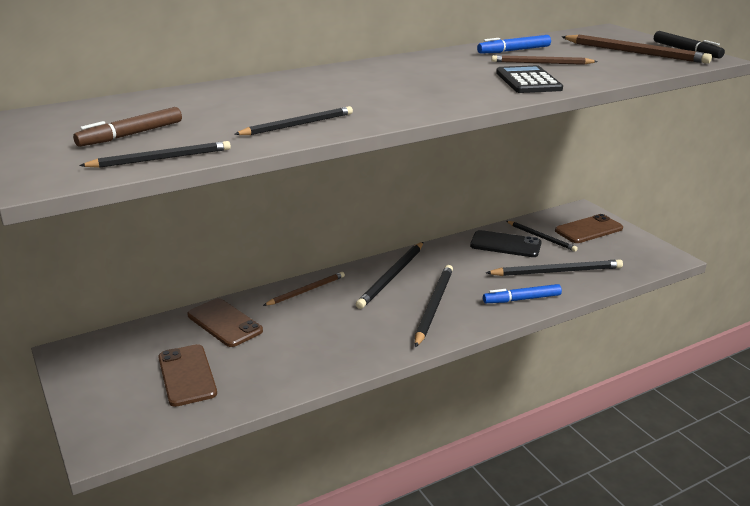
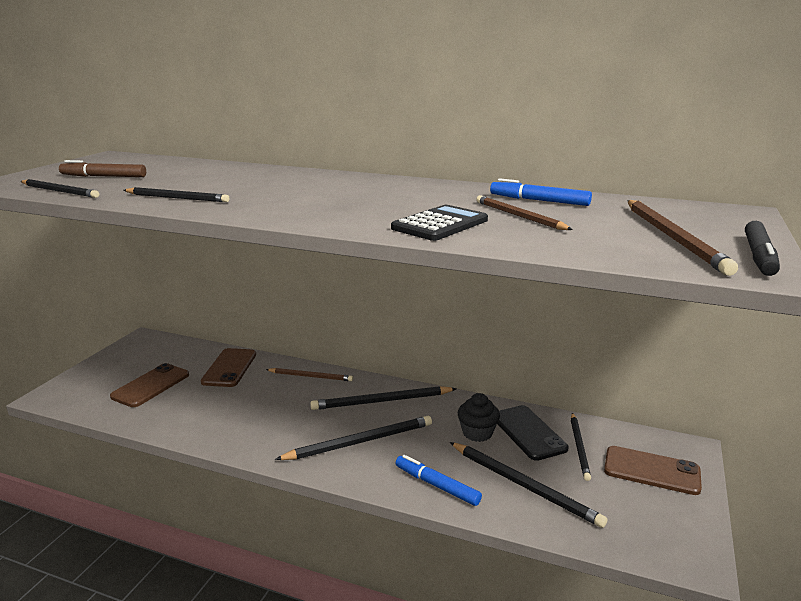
camera: 50 degrees right, 5 degrees down
none -> black cupcake [458,393,500,442]

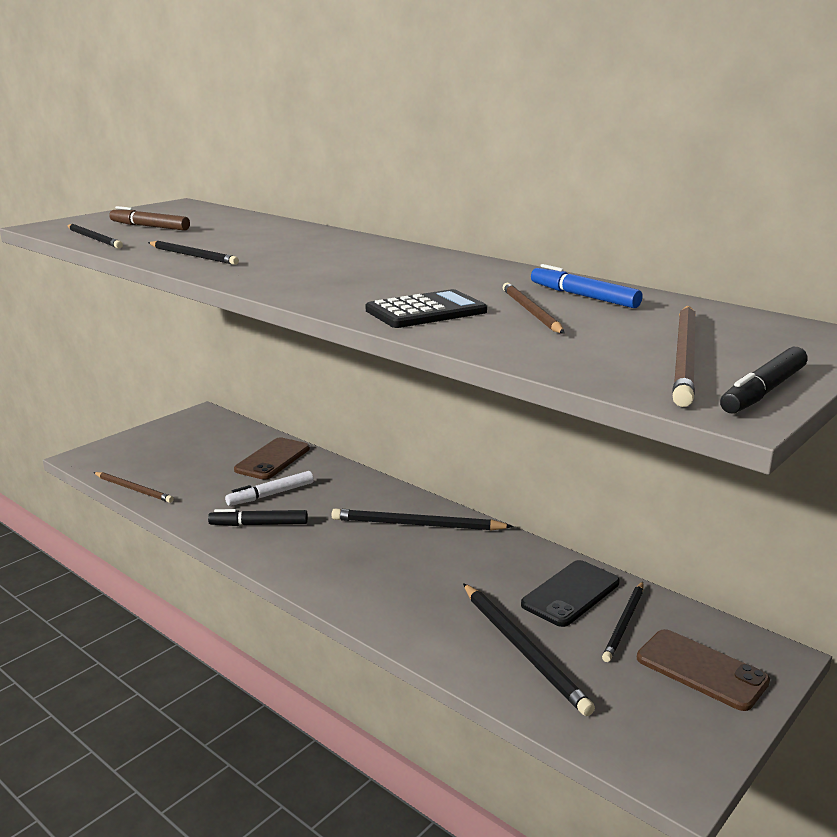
camera: 20 degrees right, 0 degrees up
brown phone [110,363,189,407] -> none
brown pencil [266,368,353,381] -> brown pencil moved to [94,472,174,503]
black pencil [275,416,432,460] -> none
blue marker [396,455,482,506] -> none
black cupcake [458,393,500,442] -> none
black phone [497,405,569,461] -> black phone turned 45 degrees clockwise [521,560,620,627]
none -> black marker [208,509,308,526]
none -> white marker [225,471,314,506]

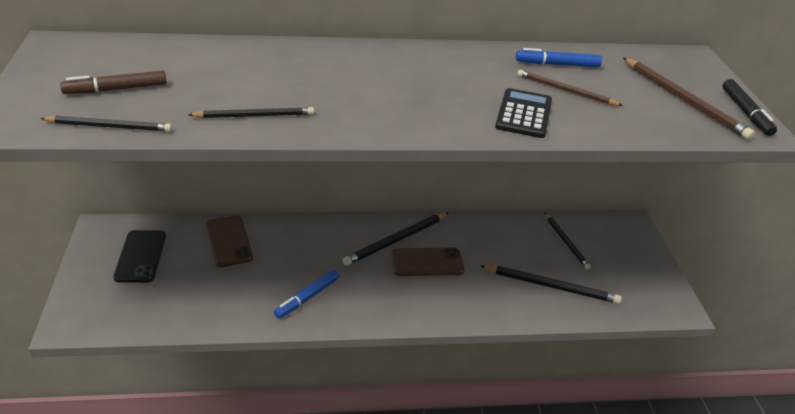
camera: 50 degrees left, 15 degrees up
brown pencil [94,472,174,503] -> none
black marker [208,509,308,526] -> blue marker [274,270,339,318]
white marker [225,471,314,506] -> none
black phone [521,560,620,627] -> black phone moved to [113,230,166,283]
brown phone [637,629,770,711] -> brown phone moved to [391,247,465,276]

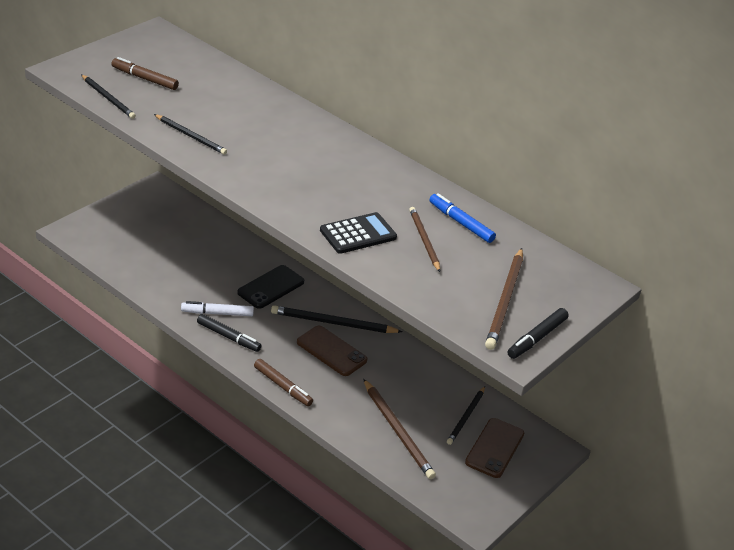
camera: 45 degrees right, 0 degrees up
black phone [113,230,166,283] -> black phone moved to [237,265,304,309]
brown phone [206,215,254,267] -> brown phone moved to [465,418,524,478]
blue marker [274,270,339,318] -> white marker [181,301,254,316]
black pencil [480,265,622,304] -> brown pencil [363,379,436,479]
none -> black marker [197,314,262,352]
none -> brown marker [254,359,313,406]

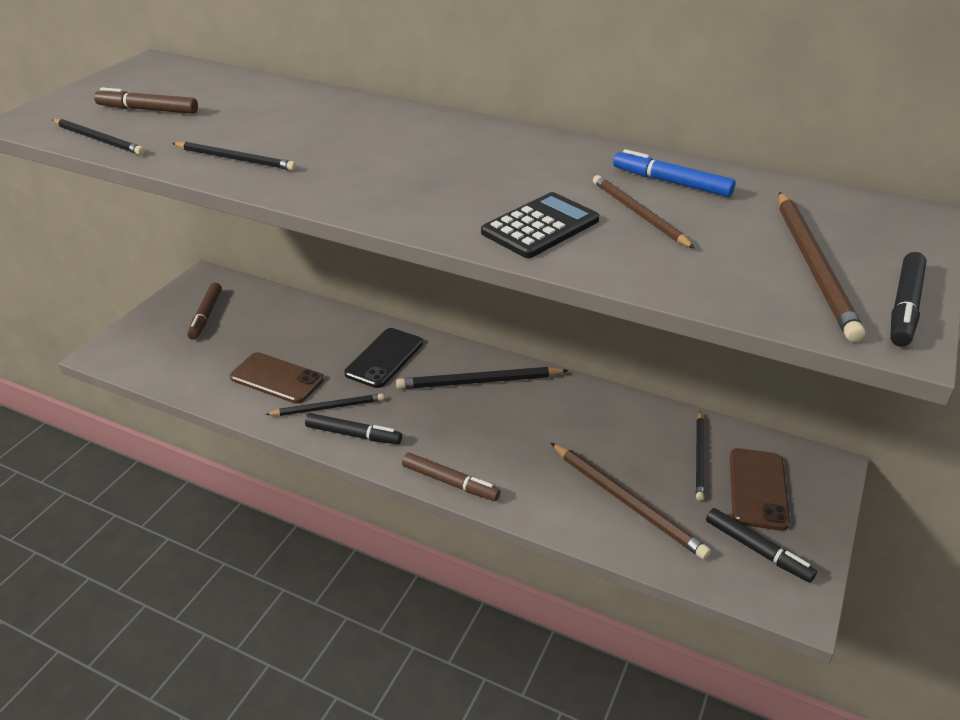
camera: 10 degrees left, 0 degrees up
white marker [181,301,254,316] -> black pencil [265,394,384,416]
brown phone [297,326,368,376] -> brown phone moved to [230,352,324,404]
none -> brown marker [187,283,222,340]
none -> black marker [706,508,817,583]

